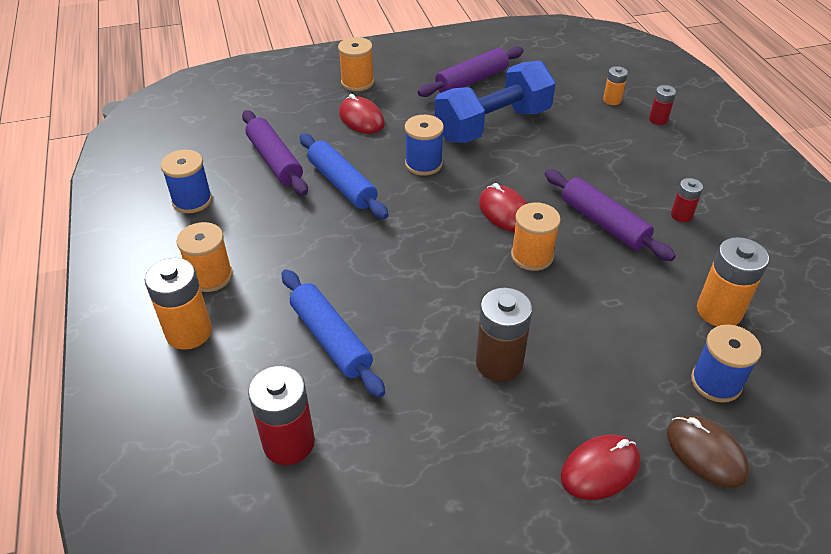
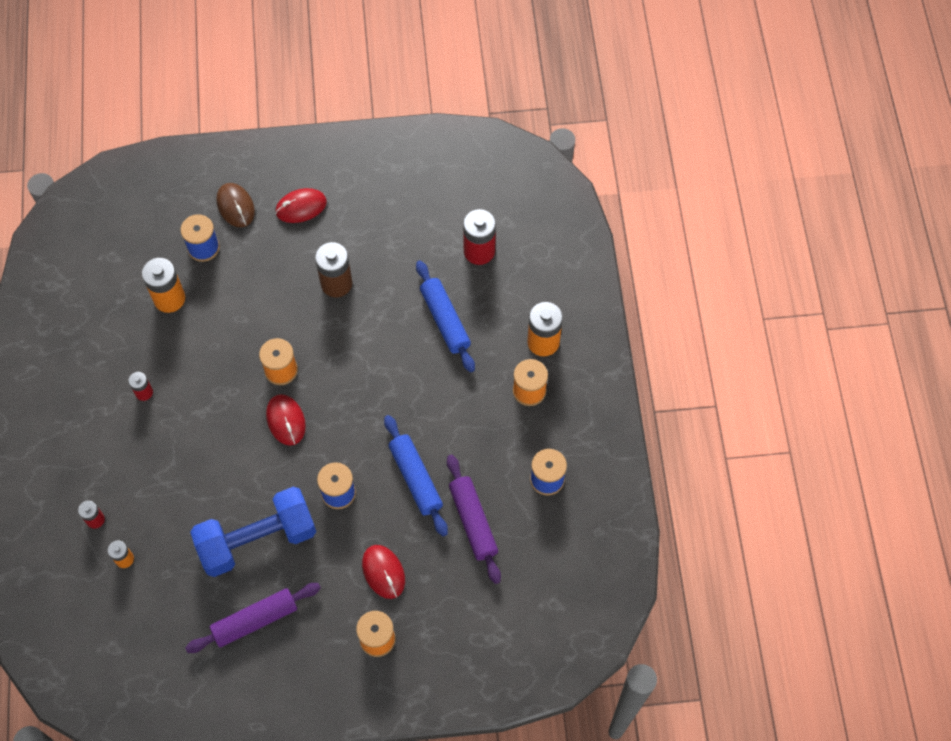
camera: 170 degrees left, 20 degrees up
purple rolling pin [545,169,676,261] -> none

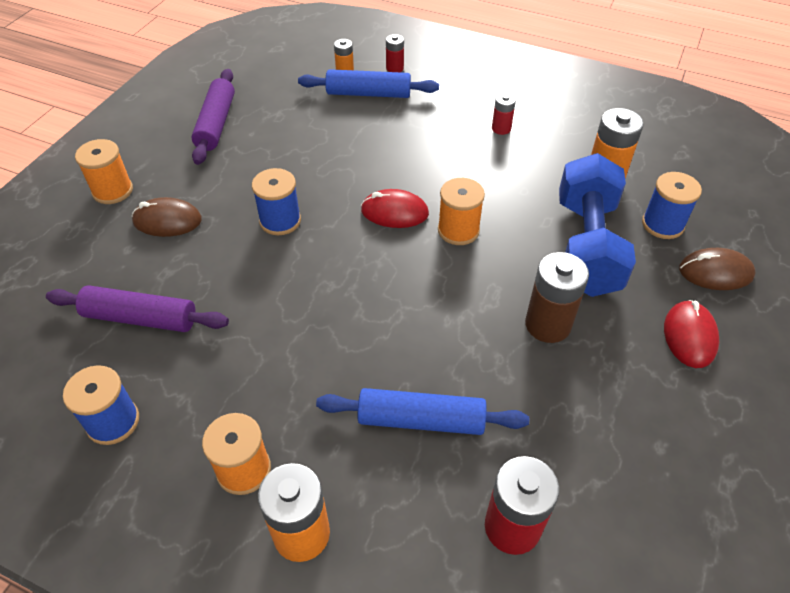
camera: 120 degrees right, 15 degrees down
blue dumbbell [190,487,316,577] -> blue dumbbell moved to [559,153,636,297]
red mouse [362,545,405,599] -> brown mouse [132,197,202,237]
blue rolling pin [384,415,448,536] -> blue rolling pin moved to [298,69,439,98]

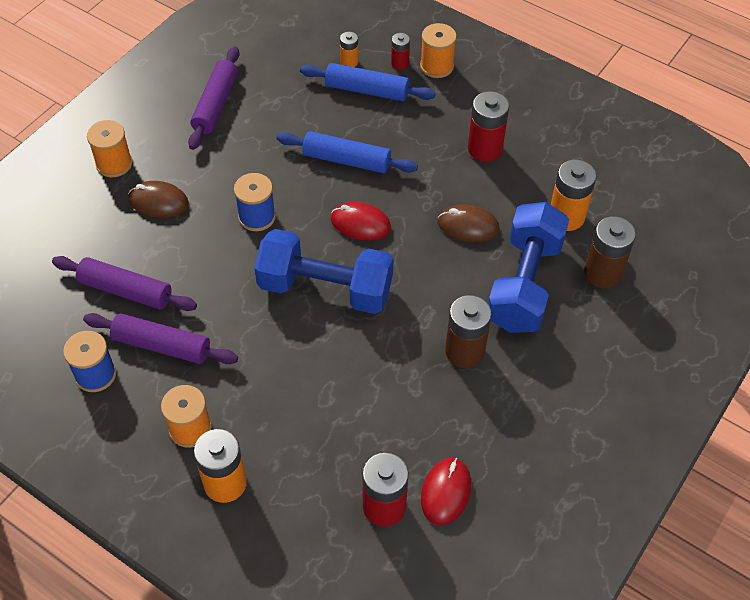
camera: 10 degrees right, 5 degrees up
blue rolling pin [316,388,529,435] -> blue rolling pin moved to [277,131,418,173]
orange spool [438,178,485,245] -> orange spool moved to [420,23,457,78]
red battery [492,93,516,135] -> red battery [468,91,509,162], size x1.84
blue spool [642,172,702,239] -> brown battery [584,216,636,288]
red mouse [664,300,719,368] -> red mouse moved to [421,458,471,525]
brown mouse [679,248,756,290] -> brown mouse moved to [438,204,500,242]
none -> purple rolling pin [83,313,238,364]
none -> blue dumbbell [254,229,394,314]

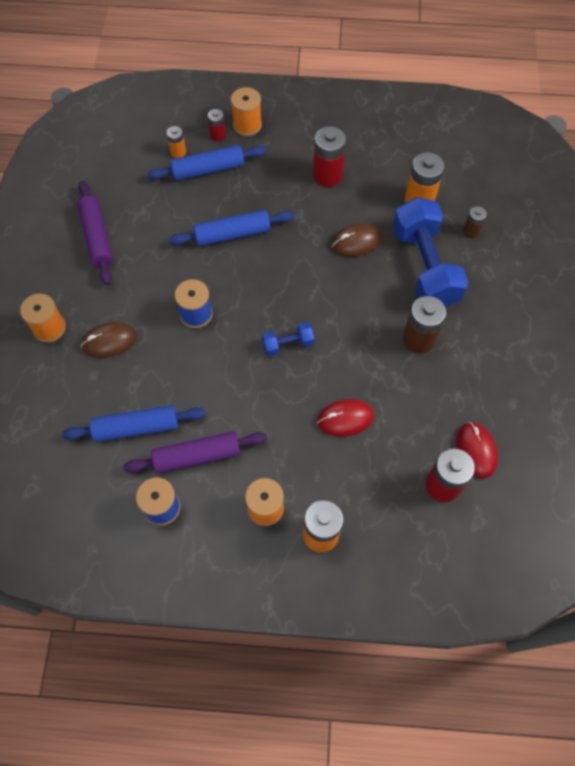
camera: 30 degrees left, 10 degrees up
purple rolling pin [52,256,197,311] -> blue rolling pin [62,405,206,442]
blue dumbbell [254,229,394,314] -> blue dumbbell [262,322,314,356], size x0.45
red mouse [331,202,391,241] -> red mouse moved to [317,399,374,437]
brown battery [584,216,636,288] -> brown battery [463,206,487,238], size x0.54

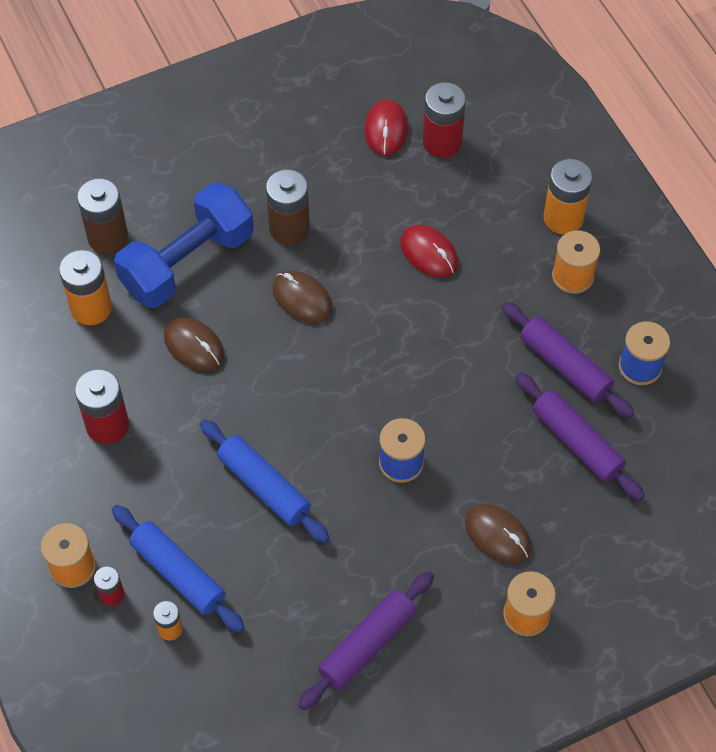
camera: 120 degrees left, 5 degrees down
blue rolling pin [62,405,206,442] -> purple rolling pin [515,372,645,501]
blue dumbbell [262,322,314,356] -> none
red mouse [456,422,498,478] -> red mouse turned 45 degrees counterclockwise [364,99,408,156]
brown battery [463,206,487,238] -> brown battery [77,178,128,254], size x1.84
none -> brown mouse [272,270,333,323]

